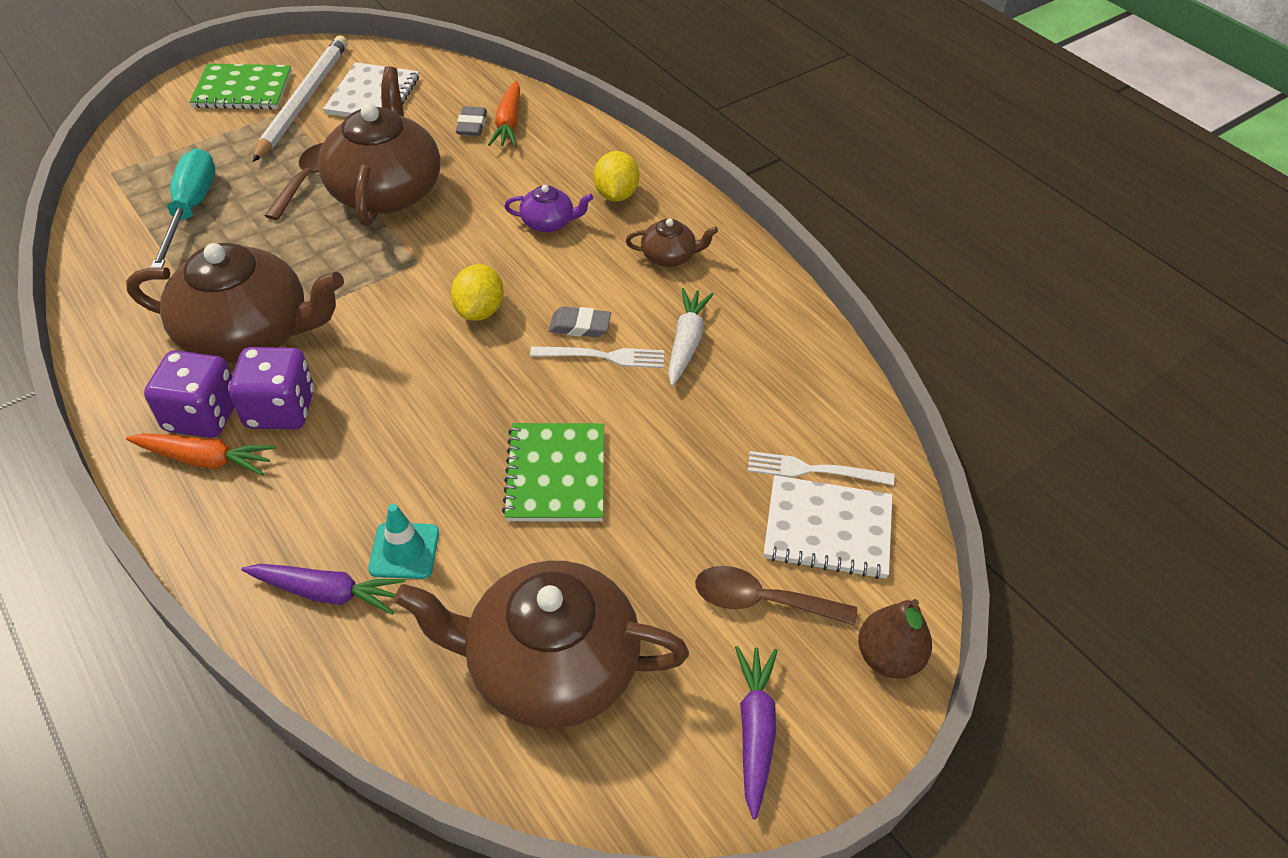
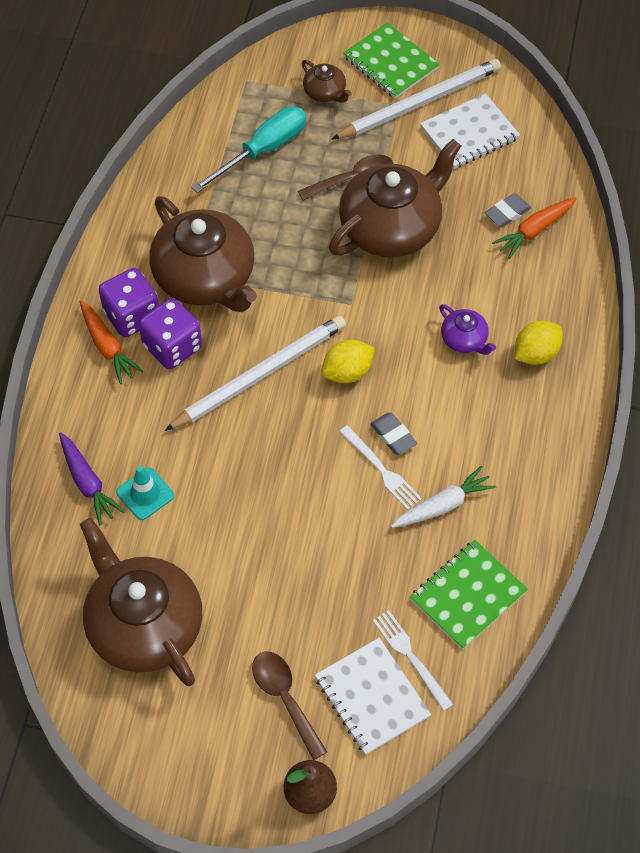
camera: 50 degrees right, 10 degrees up
green notebook [502,423,604,521] -> green notebook moved to [410,540,528,650]
brown teapot [626,218,718,267] -> brown teapot moved to [302,60,352,103]
purple carrot [735,646,778,819] -> none
none -> white pencil [165,315,346,431]

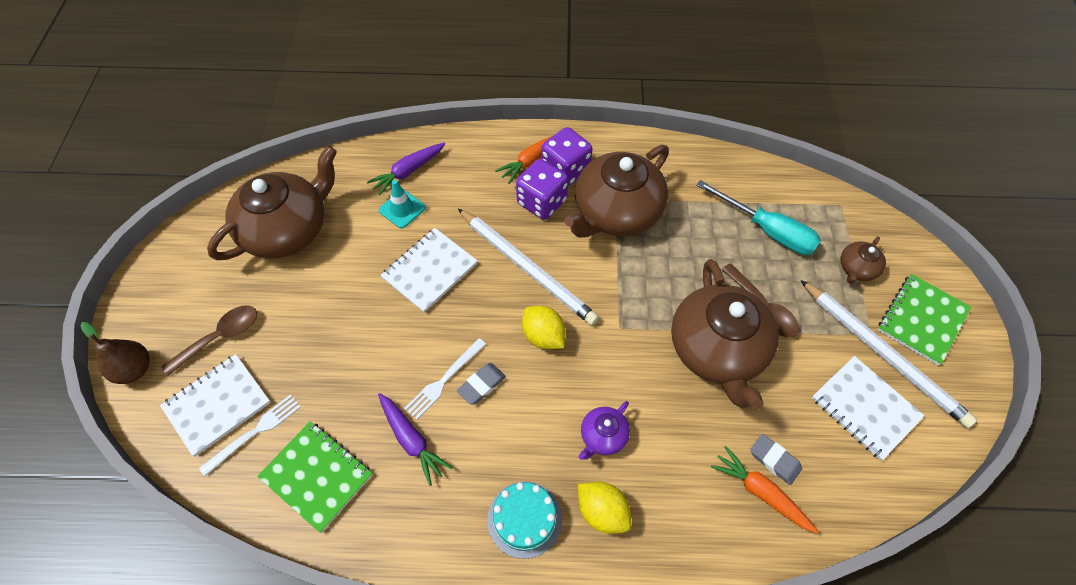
camera: 80 degrees right, 0 degrees up
brown teapot [329,139,461,257] -> brown teapot turned 45 degrees clockwise [671,259,779,410]
white carrot [391,466,496,528] -> purple carrot [378,393,453,486]
none -> white notebook [380,228,478,313]
none -> turquoise cake [487,481,562,559]

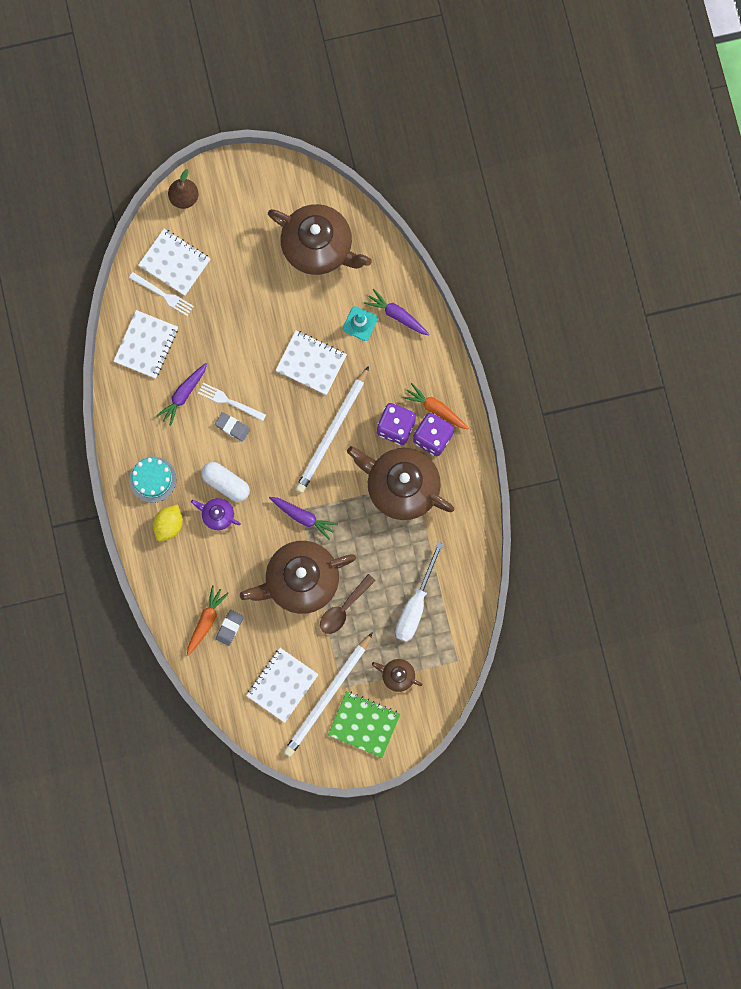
camera: 75 degrees right, 20 degrees up
brown spoon [161,305,257,376] -> none
green notebook [257,421,373,533] -> white notebook [113,310,178,379]
yellow lemon [522,306,566,349] -> none
turquoise screwdriver [696,180,821,255] -> white screwdriver [395,542,443,642]
none -> white capsule [201,462,250,502]
none -> purple carrot [269,497,338,540]

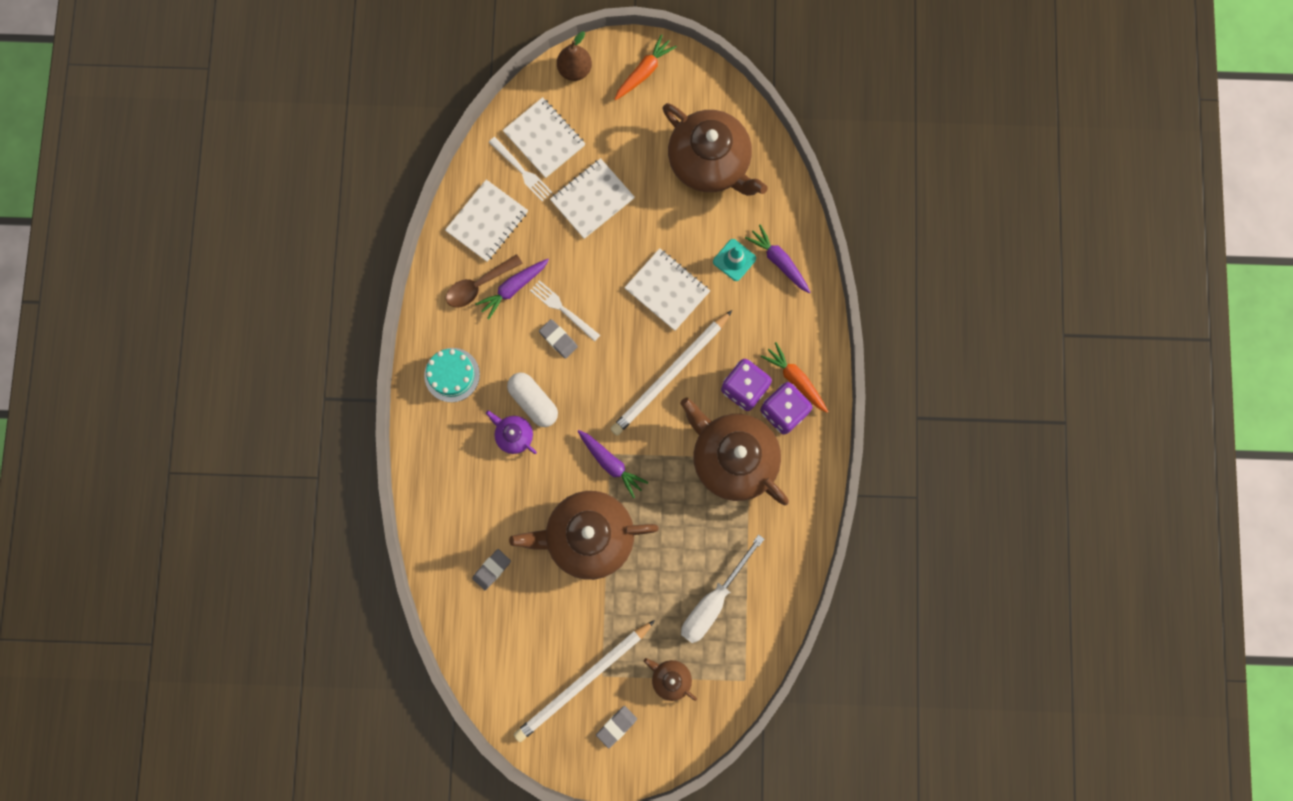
camera: 15 degrees right, 0 degrees up
yellow lemon [153,504,183,541] -> none
orange carrot [187,585,229,656] -> orange carrot moved to [615,34,677,100]
white notebook [246,648,319,723] -> white notebook moved to [550,158,635,239]
brown spoon [320,574,376,634] -> brown spoon moved to [446,254,523,308]
green notebook [328,691,400,758] -> grey eraser [596,706,637,748]

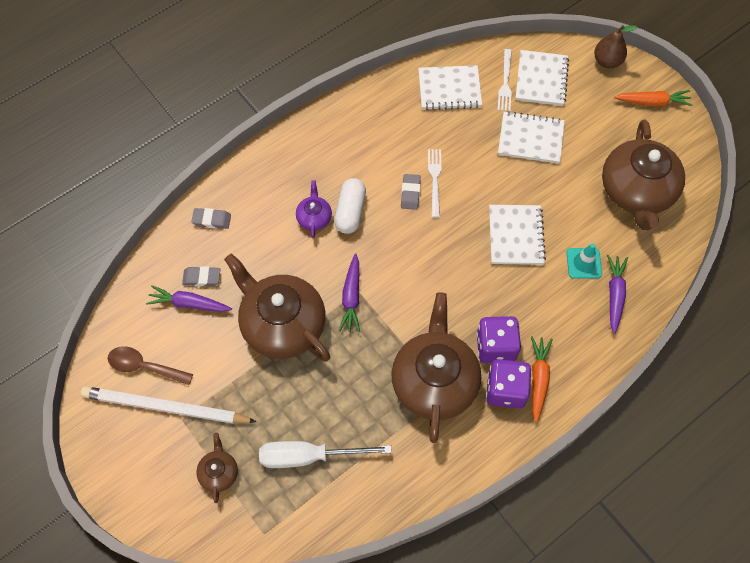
camera: 50 degrees right, 15 degrees down
turquoise cake [424,348,480,402] -> none
brown spoon [446,254,523,308] -> brown spoon moved to [108,346,193,385]
purple carrot [475,259,549,320] -> purple carrot moved to [146,285,232,312]
grey eraser [596,706,637,748] -> grey eraser moved to [191,208,231,229]
white pencil [610,310,732,436] -> none

